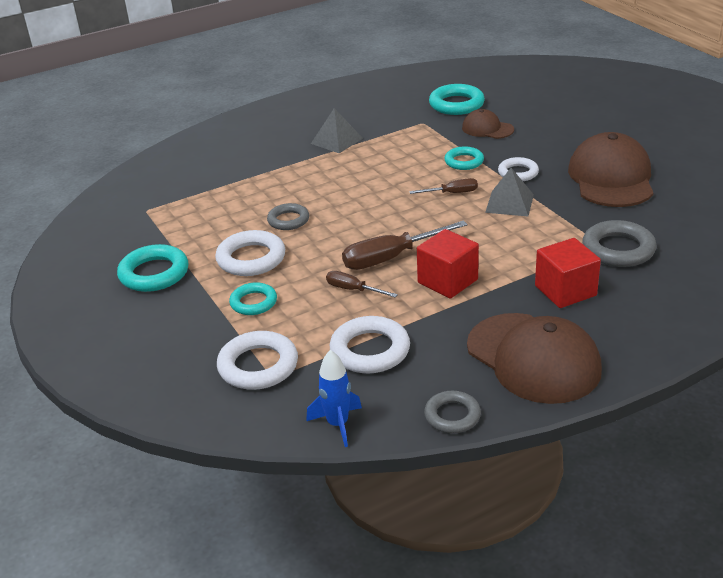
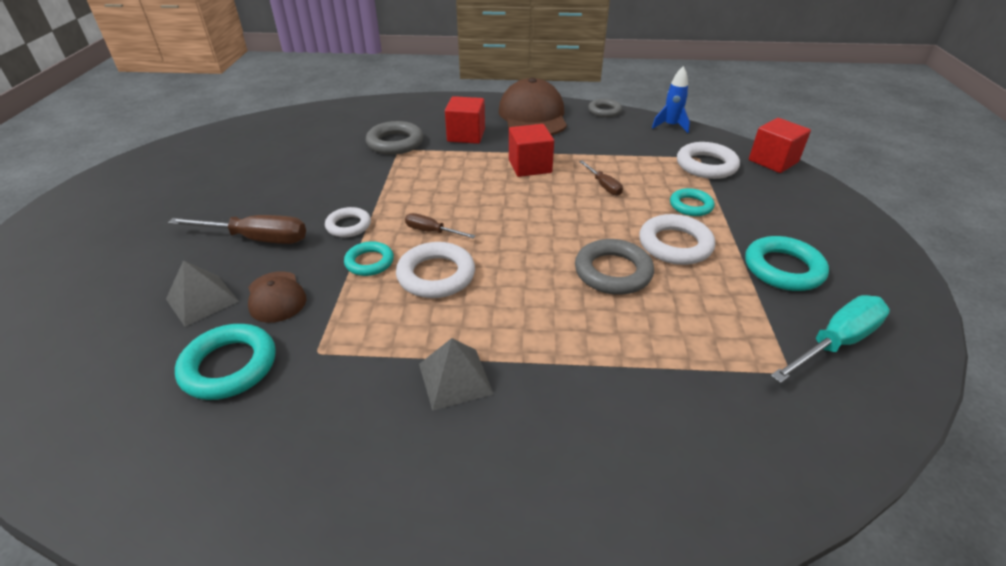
camera: 150 degrees left, 5 degrees up
grey ring [267,203,309,230] -> grey ring [575,239,654,295], size x1.56
white ring [330,316,410,373] -> white ring moved to [396,242,475,298]
brown screwdriver [342,220,468,270] -> brown screwdriver moved to [168,215,306,244]
grey pyramid [485,168,534,216] -> grey pyramid moved to [166,260,239,327]
brown cap [568,132,653,207] -> none
none -> red cube [749,118,811,173]
none -> turquoise screwdriver [770,295,890,383]

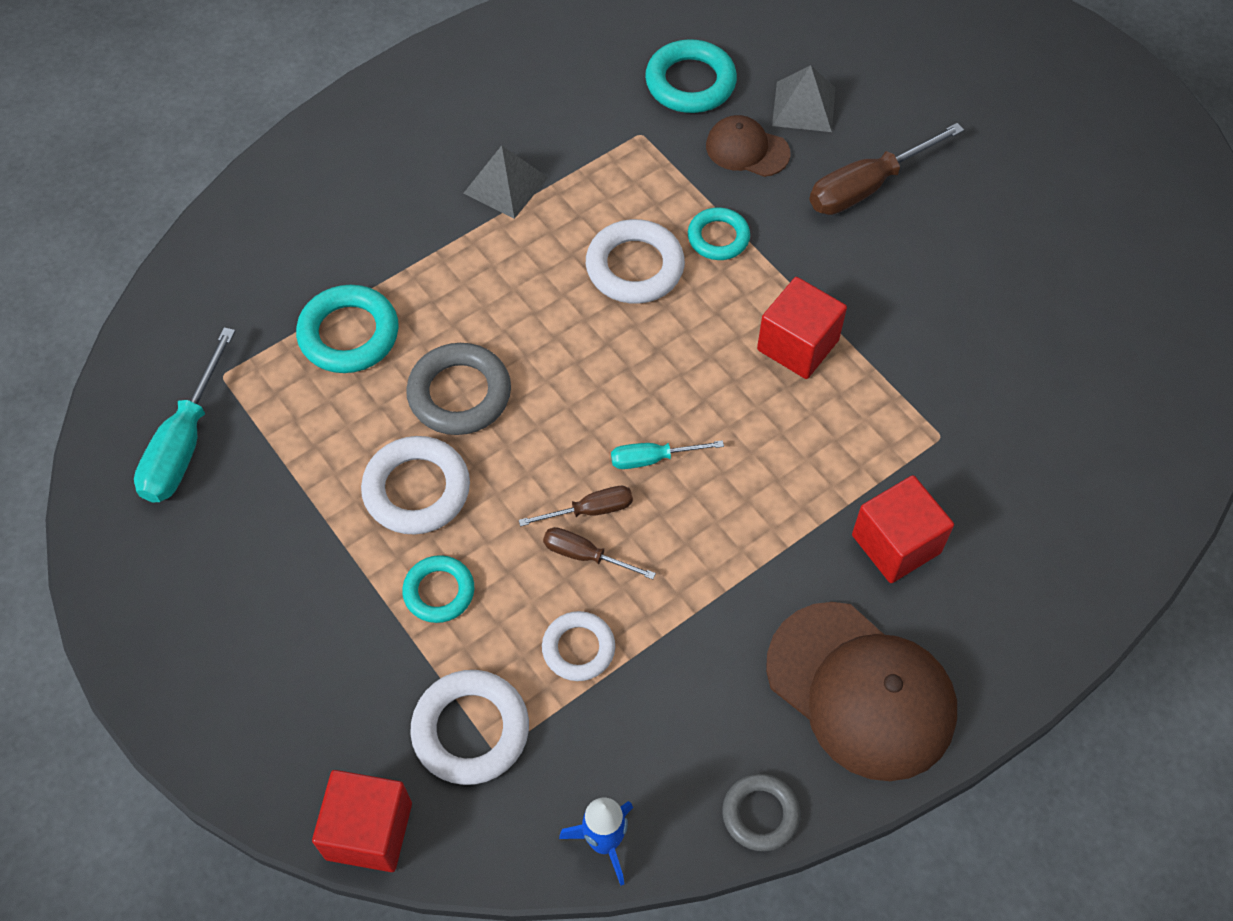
camera: 140 degrees right, 20 degrees up
white ring [325,207,371,237] -> white ring moved to [542,611,615,681]
grey ring [366,121,423,155] -> none
brown screwdriver [405,213,475,238] -> brown screwdriver moved to [519,486,633,526]
red cube [509,124,554,177] -> red cube moved to [757,277,847,379]
turquoise ring [745,236,829,291] -> turquoise ring moved to [296,285,399,373]
none -> turquoise screwdriver [611,440,724,469]

